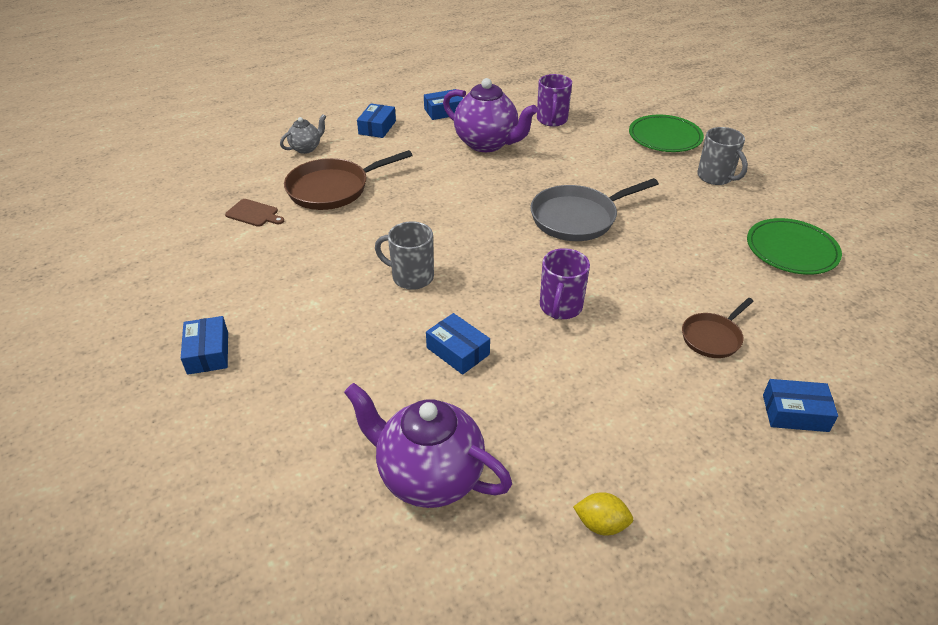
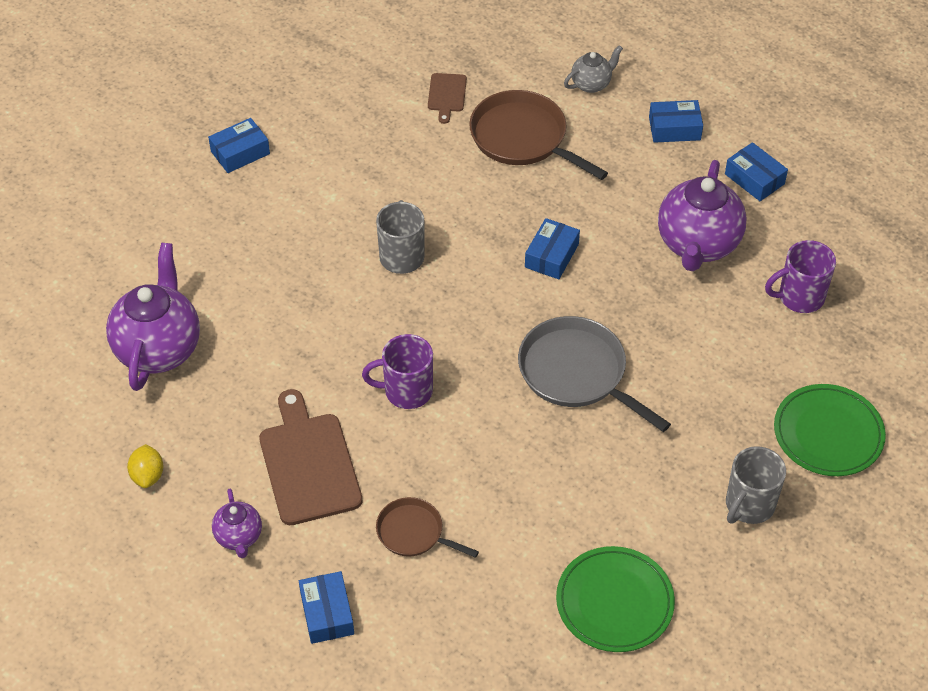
camera: 70 degrees right, 10 degrees up
grey teapot [280,114,326,154] -> grey teapot turned 60 degrees counterclockwise [564,45,623,93]
blue box [426,313,490,375] -> blue box moved to [525,218,580,279]
none -> purple teapot [212,489,262,558]
none -> brown cutting board [259,389,363,525]

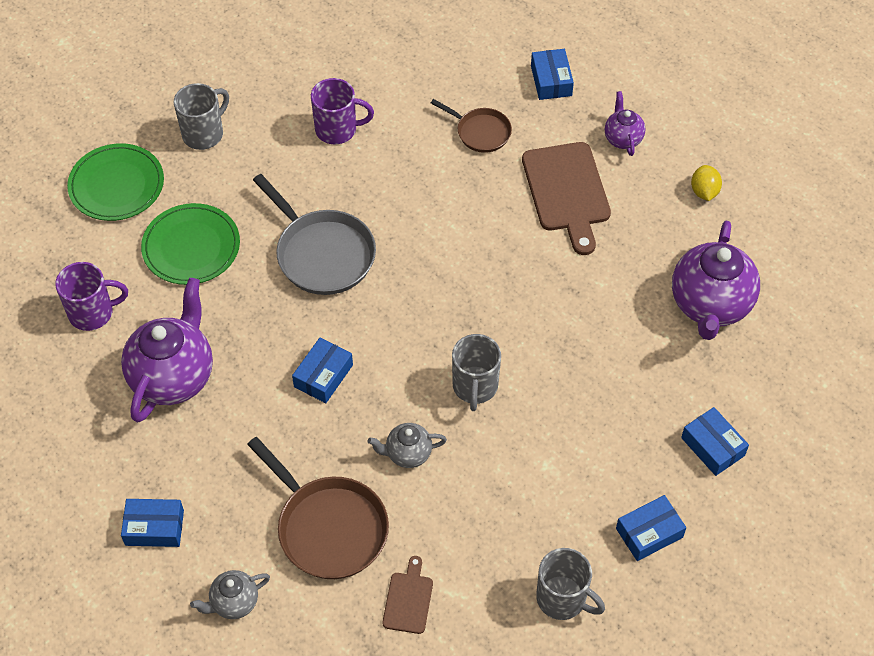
camera: 175 degrees left, 5 degrees up
purple mug [362,334,433,409] -> purple mug moved to [311,78,374,144]
green plate [556,546,675,652] -> green plate moved to [141,203,240,285]
blue box [725,142,788,201] -> blue box moved to [681,407,749,476]
none -> grey teapot [368,423,447,468]
none -> grey mug [536,548,605,620]

